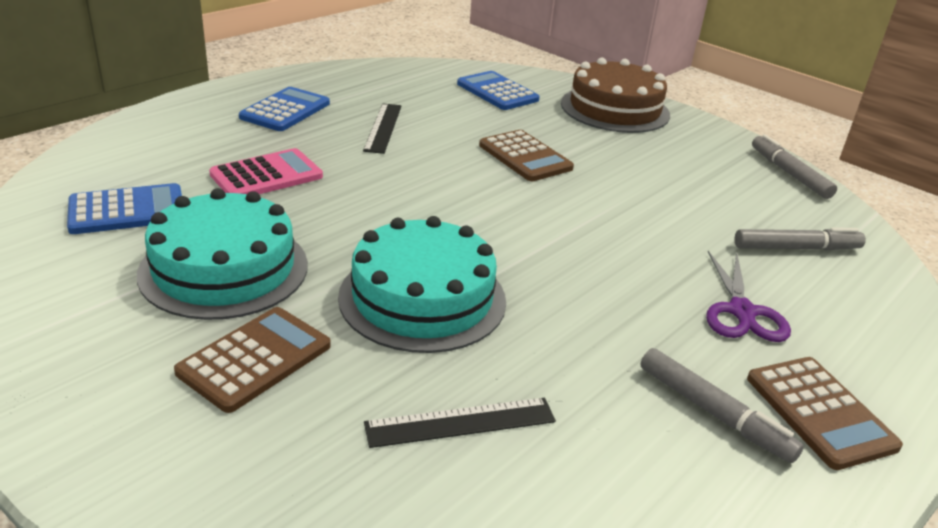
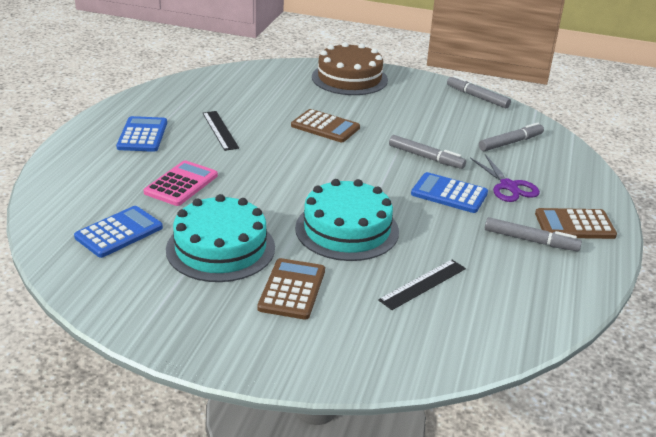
camera: 25 degrees left, 0 degrees up
blue calculator [457,71,540,110] -> blue calculator moved to [411,172,488,213]
brown calculator [747,357,903,470] -> brown calculator turned 135 degrees clockwise [535,208,617,239]
none -> grey marker [389,135,466,169]

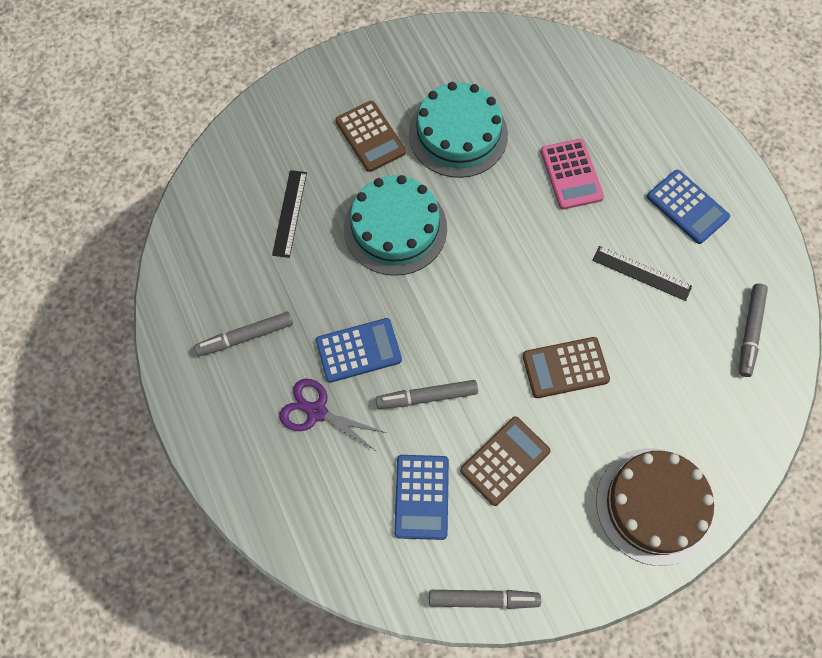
camera: 140 degrees right, 35 degrees up
blue calculator [74,206,163,258] -> blue calculator moved to [394,455,449,540]
grey marker [479,123,544,151] -> grey marker moved to [739,284,768,377]
brown calculator [535,208,617,239] -> brown calculator moved to [460,416,551,506]

